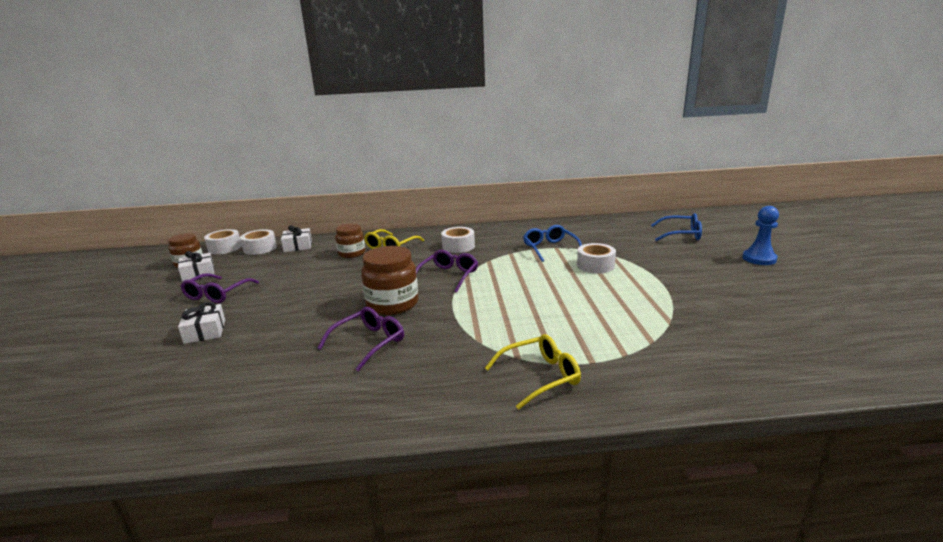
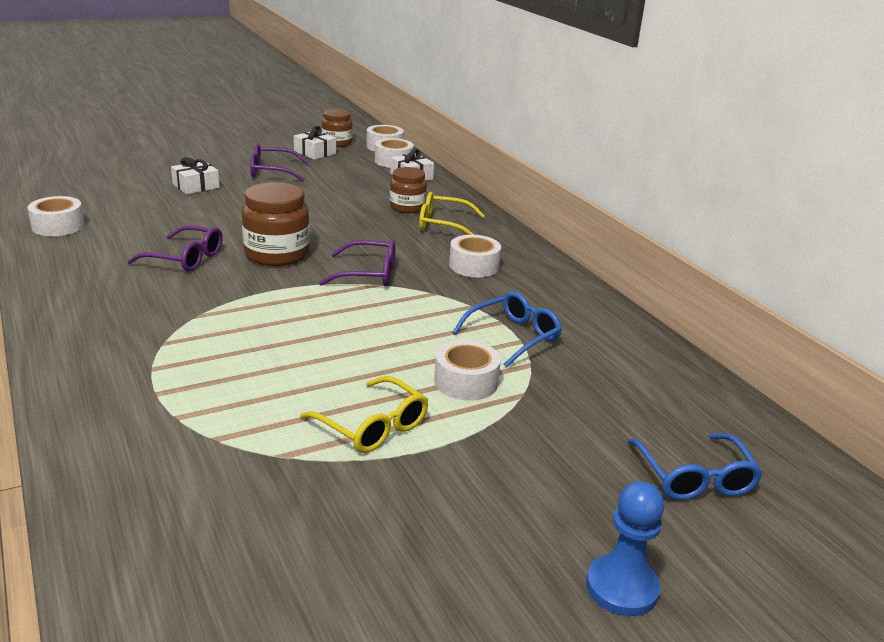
camera: 65 degrees right, 5 degrees up
yellow glasses [485,334,581,410] -> yellow glasses moved to [300,376,428,453]
none -> white tape [28,196,85,236]

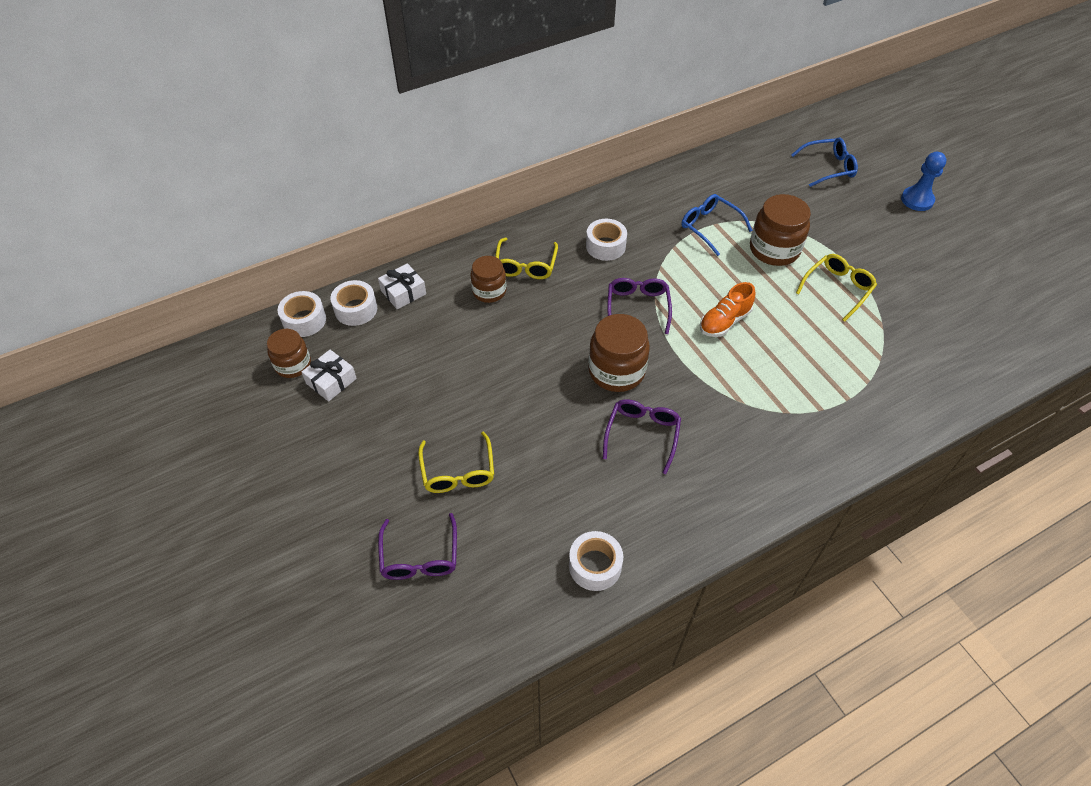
camera: 90 degrees left, 25 degrees up
white gift [171,157,220,194] -> yellow glasses [418,431,494,493]
purple glasses [250,144,308,181] -> purple glasses moved to [378,513,457,580]
white tape [434,340,501,401] -> brown jar [750,194,811,266]
none -> orange shoe [700,282,755,337]

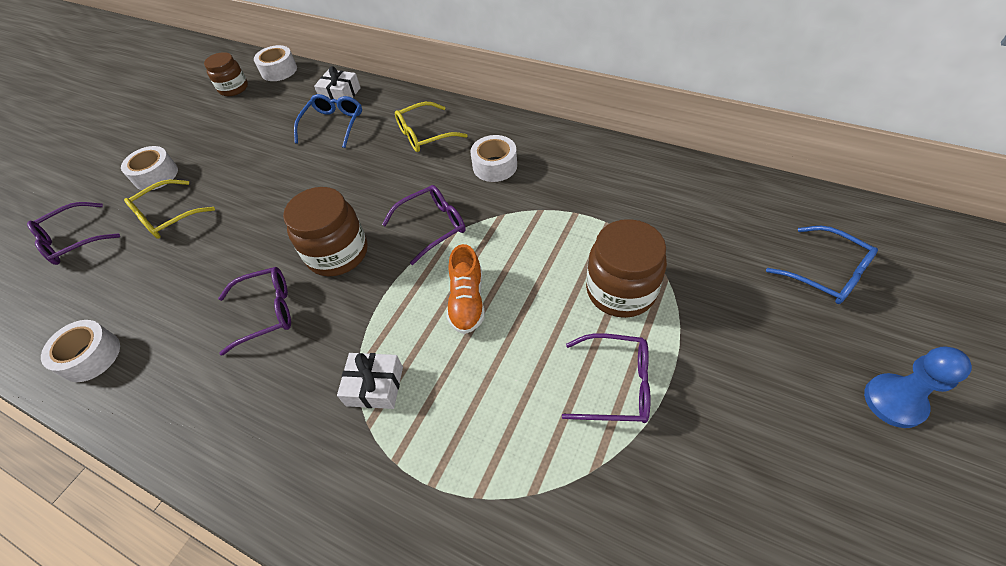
camera: 60 degrees right, 0 degrees up
white gift [301,350,357,402] -> white gift moved to [337,353,403,409]
white tape [330,280,377,326] -> white tape moved to [121,146,178,190]
brown jar [470,256,507,303] -> none
blue glasses [681,194,752,256] -> blue glasses moved to [294,94,362,148]
orange shoe [700,282,755,337] -> orange shoe turned 105 degrees counterclockwise [447,244,485,334]
yellow glasses [796,254,877,322] -> purple glasses [562,333,650,423]

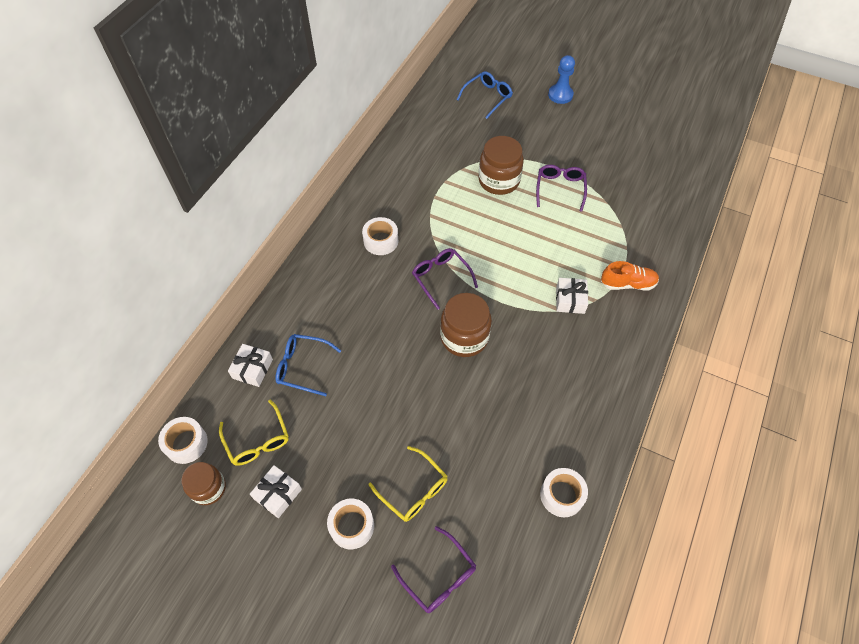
camera: 95 degrees left, 5 degrees up
purple glasses [218,267,291,356] -> none
yellow glasses [395,102,467,152] -> yellow glasses moved to [219,400,289,466]
orange shoe [447,244,485,334] -> orange shoe moved to [601,261,659,291]
none -> white gift [250,465,302,518]

